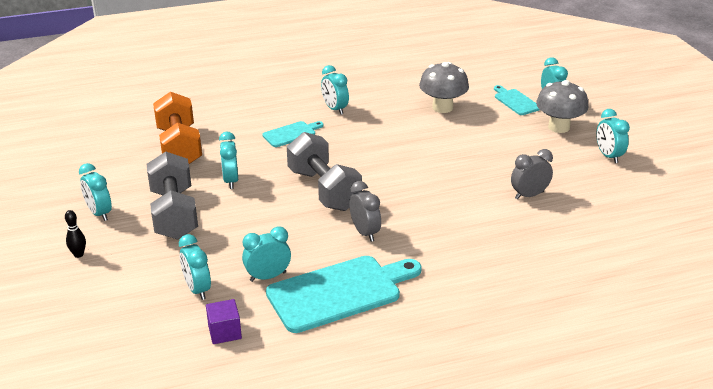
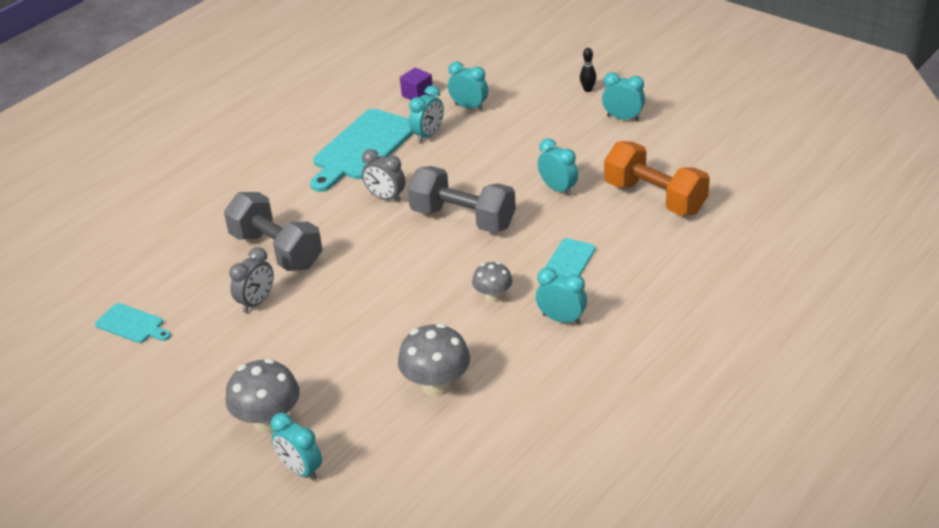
camera: 150 degrees right, 5 degrees up
grey dumbbell [147,152,198,239] -> grey dumbbell moved to [224,192,323,271]
turquoise cutting board [494,85,540,115] -> turquoise cutting board moved to [95,303,171,343]
turquoise clock [596,109,630,163] -> none
none -> grey mushroom [472,262,513,303]

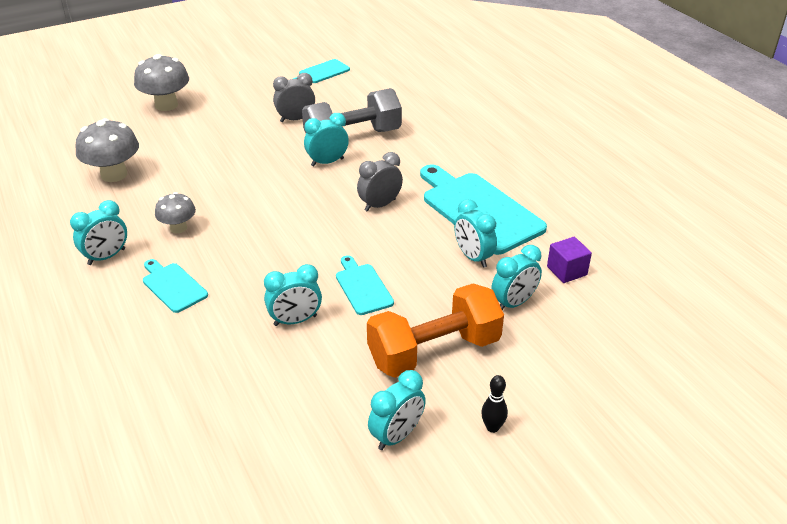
camera: 110 degrees right, 0 degrees up
grey clock [229,247,274,313] -> grey clock turned 105 degrees clockwise [273,73,315,122]
turquoise clock [271,413,322,481] -> turquoise clock moved to [304,113,349,166]
grey dumbbell [408,166,516,233] -> none
orange dumbbell [604,141,710,216] -> orange dumbbell moved to [367,283,504,378]
none -> turquoise cutting board [336,255,394,315]

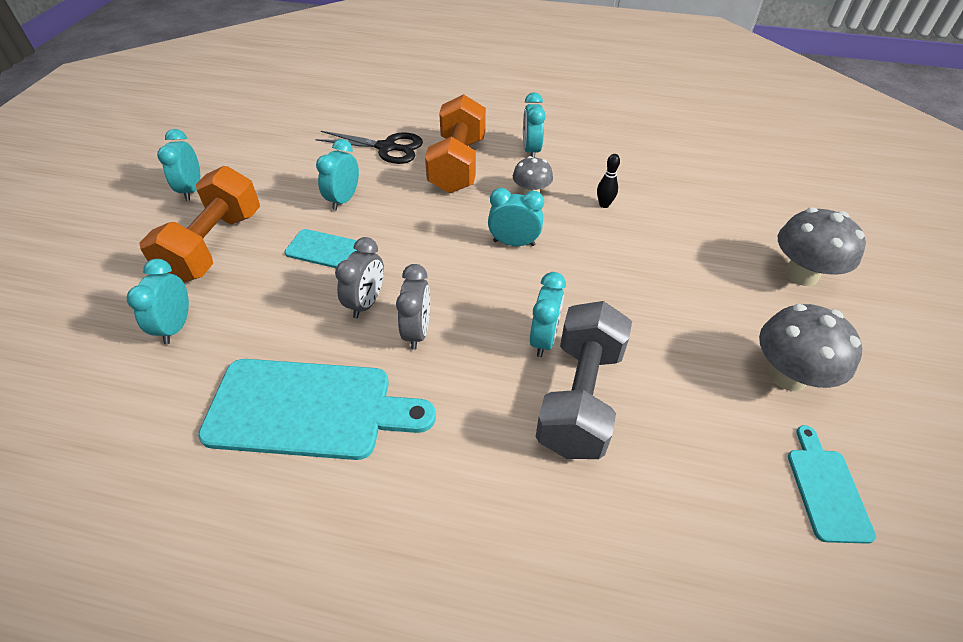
camera: 130 degrees right, 10 degrees up
grey mushroom [75,118,139,182] -> grey mushroom moved to [759,304,862,391]
turquoise cutting board [143,259,208,313] -> orange dumbbell [425,94,486,193]
grey clock [273,73,315,122] -> grey clock moved to [335,237,384,318]
turquoise clock [454,199,497,268] -> turquoise clock moved to [488,188,544,246]
black bowling pin [481,375,508,433] -> black bowling pin moved to [597,154,620,208]
purple cube [547,237,592,283] -> none
none -> black scissors [315,131,423,164]

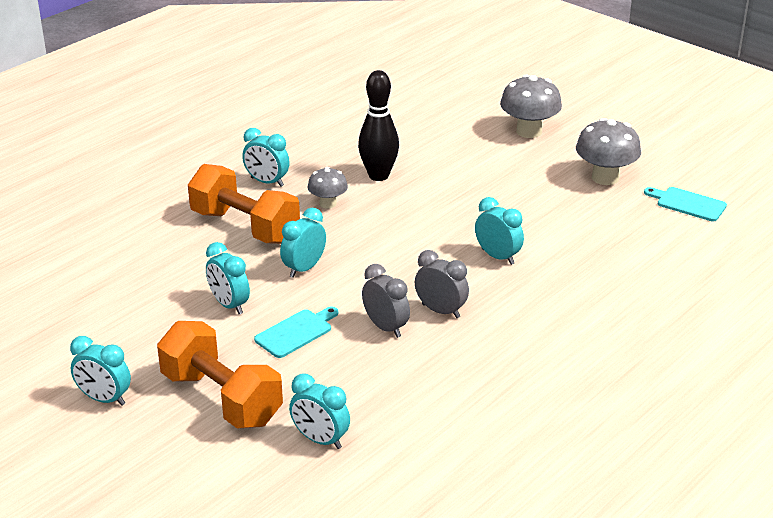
camera: 60 degrees left, 15 degrees down
turquoise cutting board [198,359,436,460] -> none
black scissors [315,131,423,164] -> none
turquoise clock [488,188,544,246] -> turquoise clock moved to [280,208,326,278]
grey dumbbell [536,301,632,459] -> none
black bowling pin [597,154,620,208] -> black bowling pin [358,70,399,181], size x2.08

